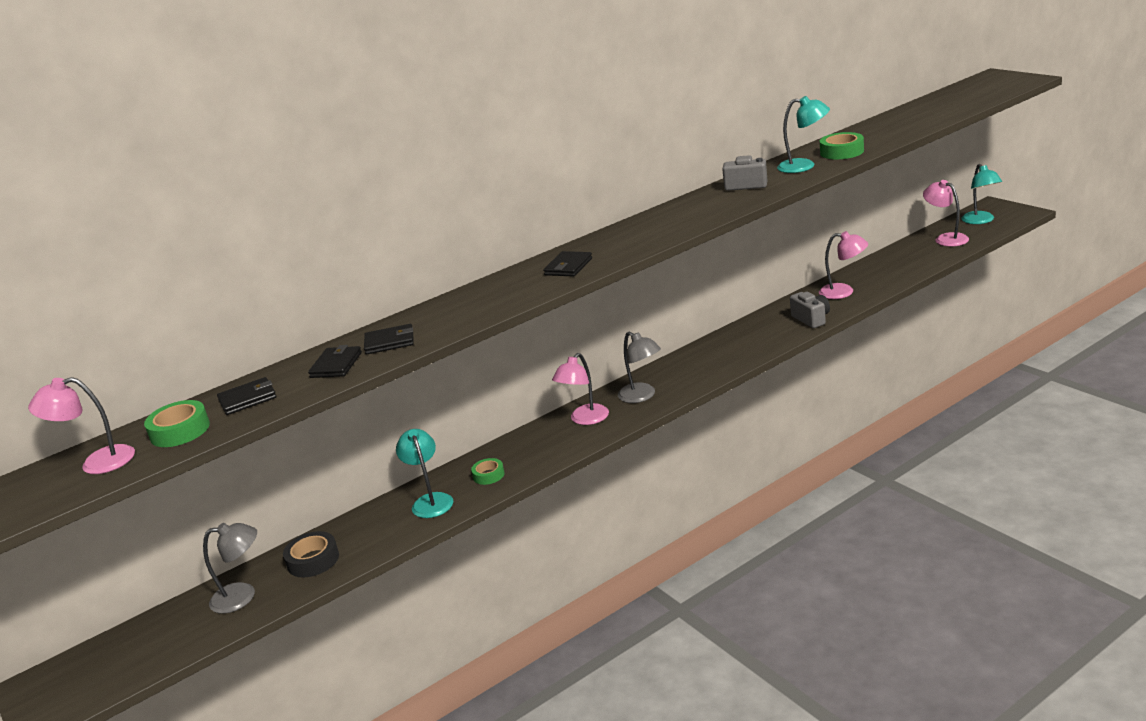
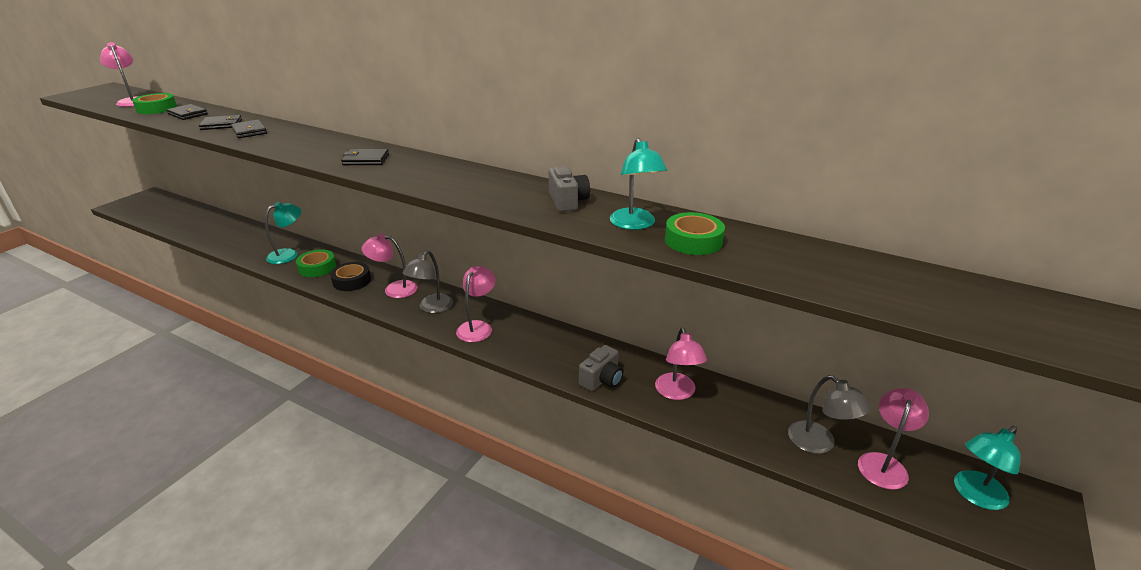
camera: 60 degrees right, 5 degrees up
grey lamp [203,523,257,614] -> grey lamp moved to [788,375,871,454]
black tape [283,531,339,578] -> black tape moved to [330,262,371,291]
green tape [471,458,505,485] -> green tape [296,249,336,277], size x1.52
none -> pink lamp [456,266,496,342]

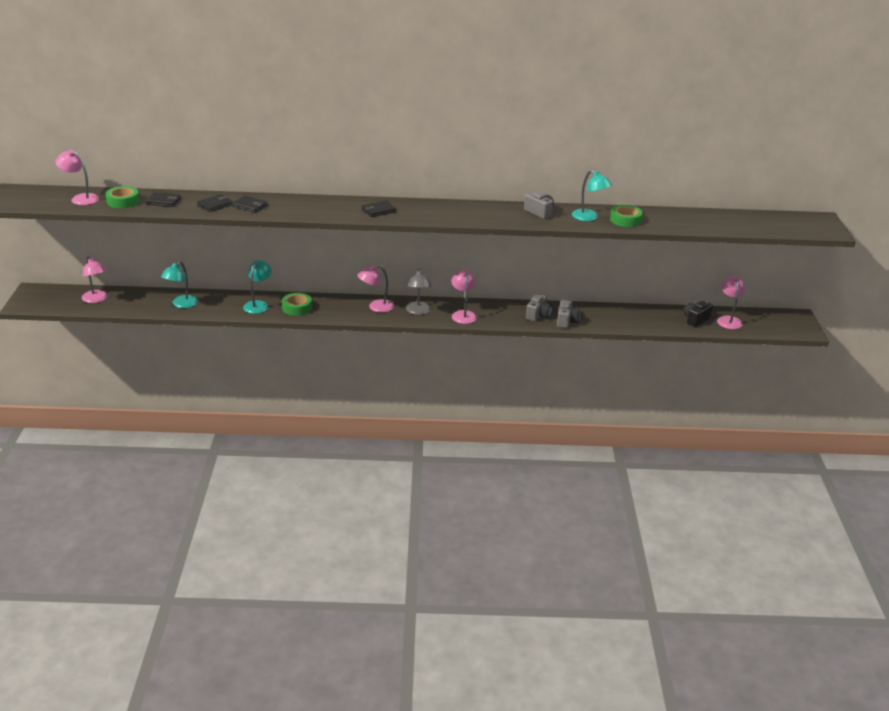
camera: 30 degrees left, 0 degrees up
black tape [330,262,371,291] -> none
pink lamp [655,328,707,400] -> pink lamp moved to [82,256,108,303]
grey lamp [788,375,871,454] -> black camera [684,301,713,327]
turquoise lamp [954,426,1021,510] -> turquoise lamp moved to [161,261,198,308]
none -> grey camera [526,294,552,322]

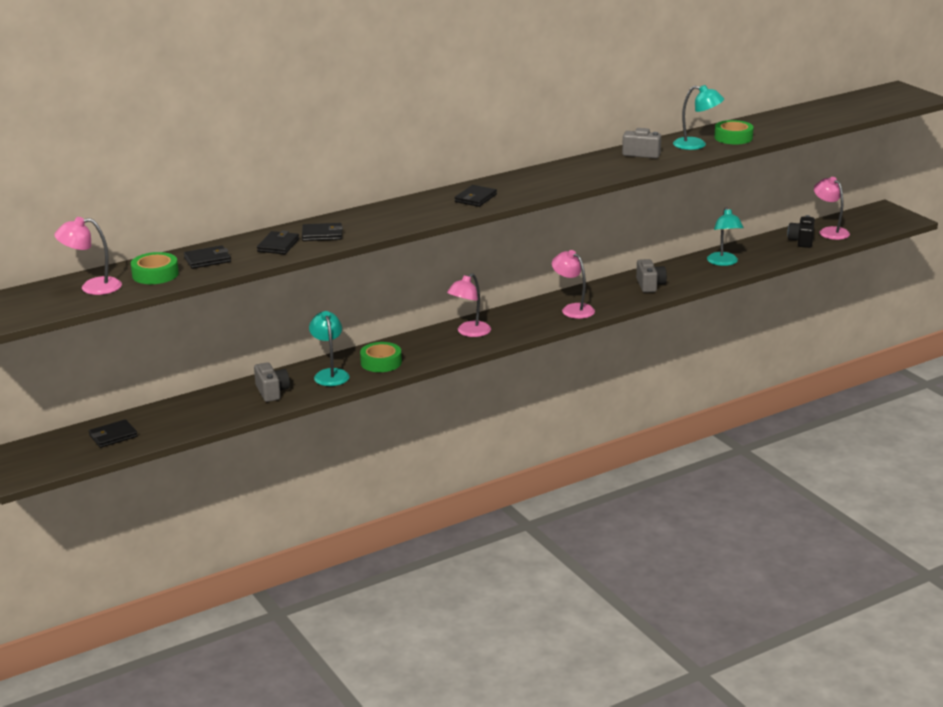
camera: 30 degrees left, 5 degrees down
pink lamp [82,256,108,303] -> black wallet [89,419,138,448]
turquoise lamp [161,261,198,308] -> turquoise lamp moved to [707,207,744,266]
grey lamp [406,268,432,315] -> none
grey camera [557,300,580,328] -> grey camera moved to [254,362,290,402]

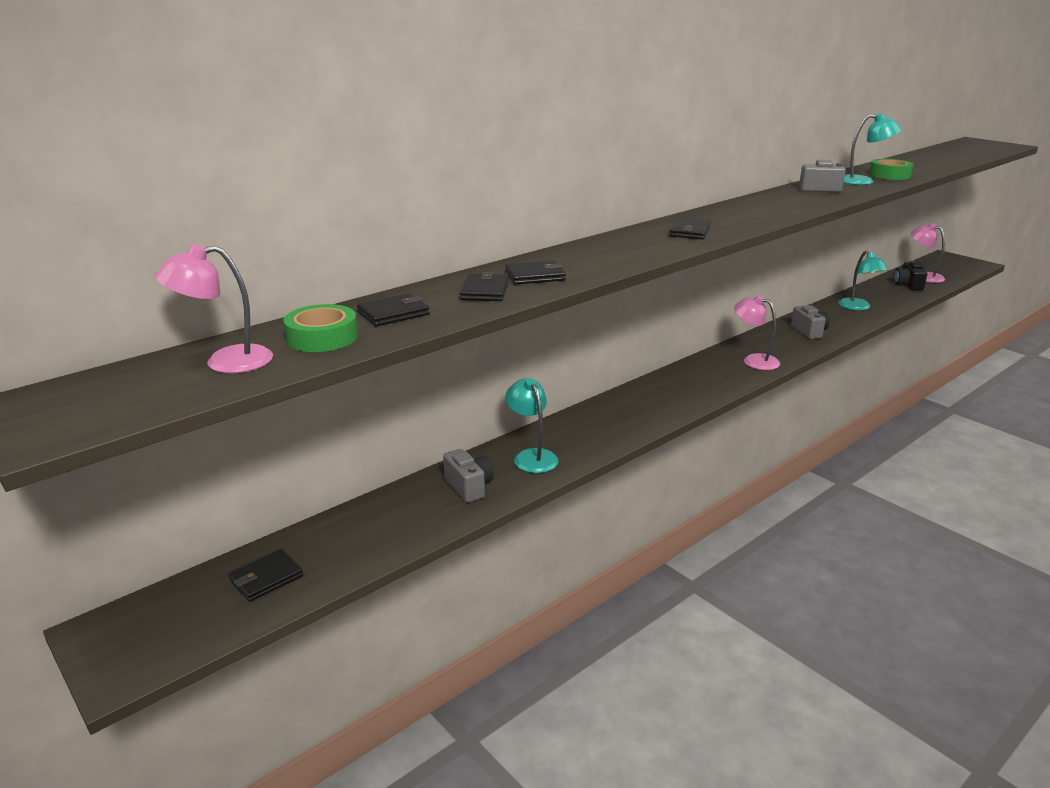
camera: 10 degrees left, 0 degrees up
green tape [360,342,402,372] -> none
pink lamp [447,273,491,337] -> none

